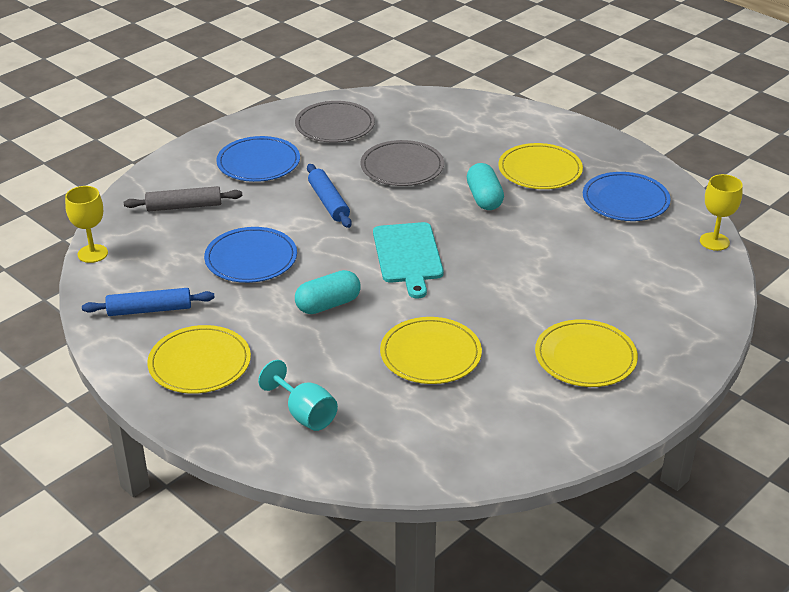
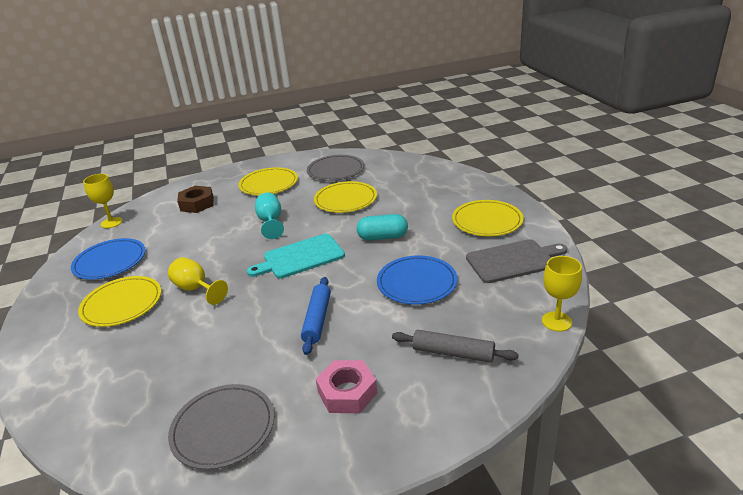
camera: 150 degrees left, 5 degrees down
blue rolling pin [82,288,215,316] -> grey cutting board [466,239,567,283]
blue plate [216,136,300,182] -> pink nut [316,360,377,413]
turquoise goblet [258,360,338,431] -> turquoise goblet moved to [255,193,284,239]
grey plate [360,140,444,186] -> grey plate moved to [307,155,364,181]
turquoise cutting board [373,222,444,298] -> turquoise cutting board turned 135 degrees counterclockwise [247,234,345,278]
turquoise capsule [467,163,504,210] -> yellow goblet [168,257,228,305]
none -> brown nut [177,186,214,213]

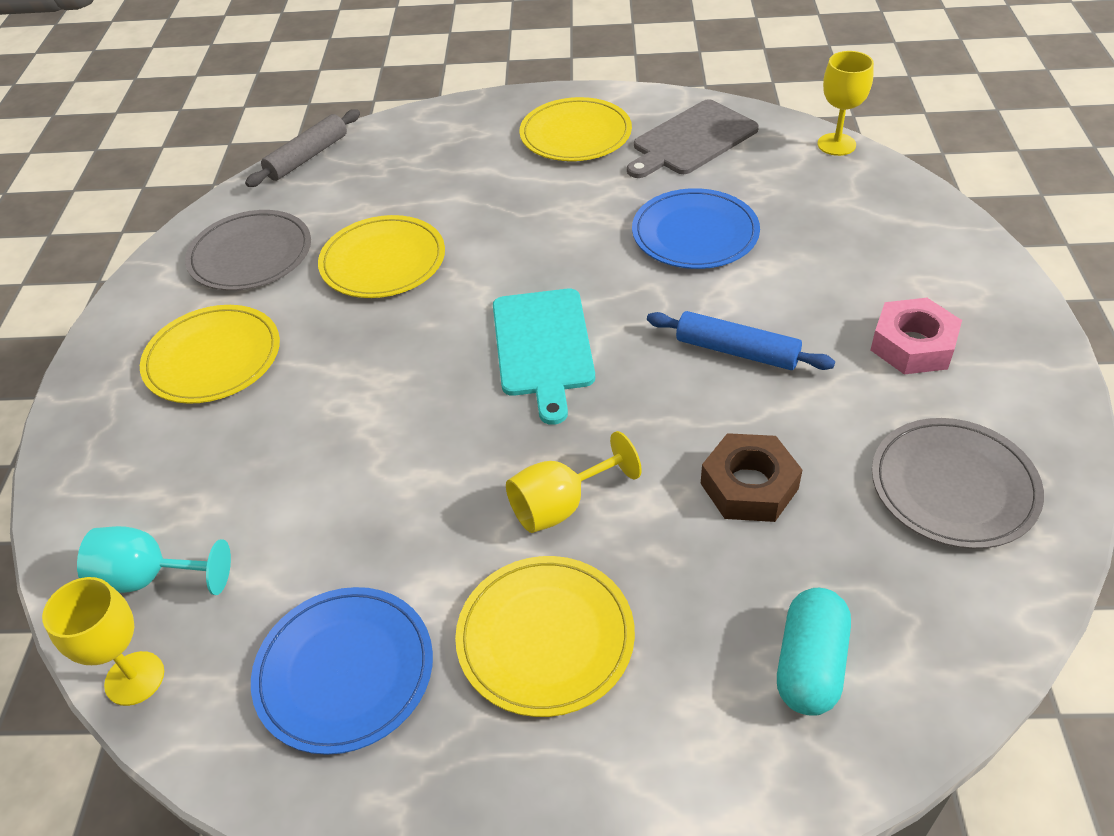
camera: 70 degrees left, 15 degrees up
brown nut [177,186,214,213] -> brown nut moved to [701,433,802,522]
turquoise goblet [255,193,284,239] -> turquoise goblet moved to [77,526,231,595]
turquoise capsule [357,214,408,240] -> turquoise capsule moved to [777,588,851,716]
grey rolling pin [392,330,519,363] -> grey rolling pin moved to [245,109,360,187]
grey cutting board [466,239,567,283] -> grey cutting board turned 135 degrees counterclockwise [627,99,759,178]

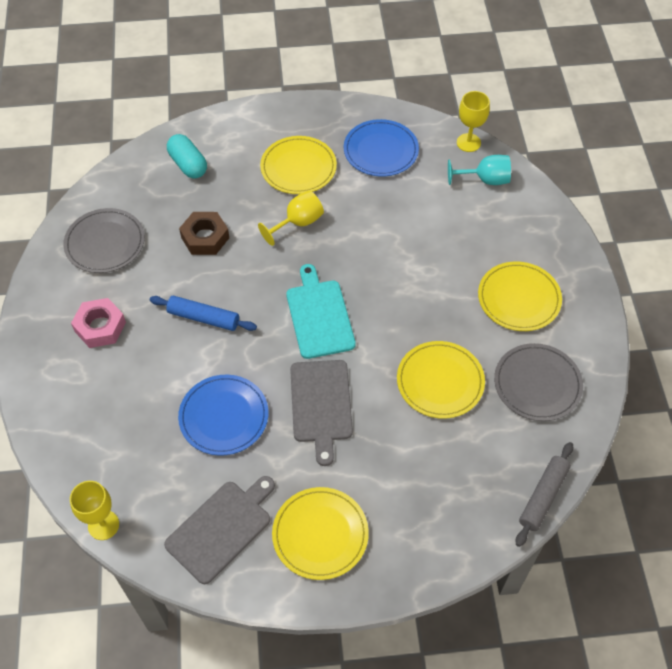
camera: 170 degrees right, 10 degrees up
turquoise capsule [777,588,851,716] -> turquoise capsule turned 45 degrees counterclockwise [167,134,207,179]
none -> grey cutting board [290,360,353,466]

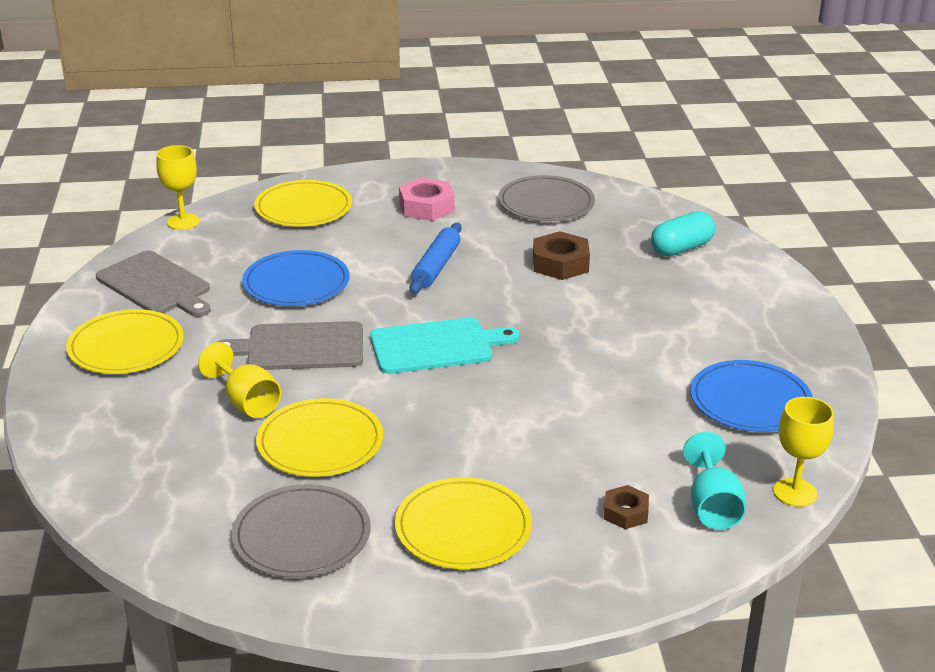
camera: 90 degrees right, 25 degrees down
yellow goblet [258,190,324,246] -> yellow goblet moved to [198,342,281,418]
yellow plate [260,136,337,194] -> yellow plate moved to [254,180,352,227]
grey rolling pin [516,442,574,547] -> none
none -> brown nut [604,485,649,529]

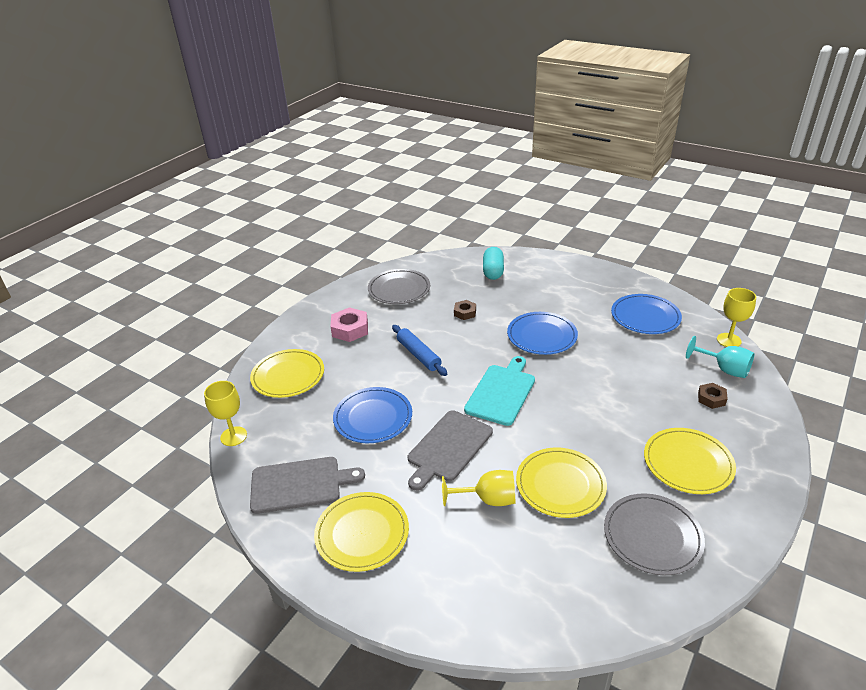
camera: 50 degrees left, 5 degrees up
brown nut [533,231,590,280] -> brown nut [454,300,476,320], size x0.61
none -> blue plate [507,312,578,355]

